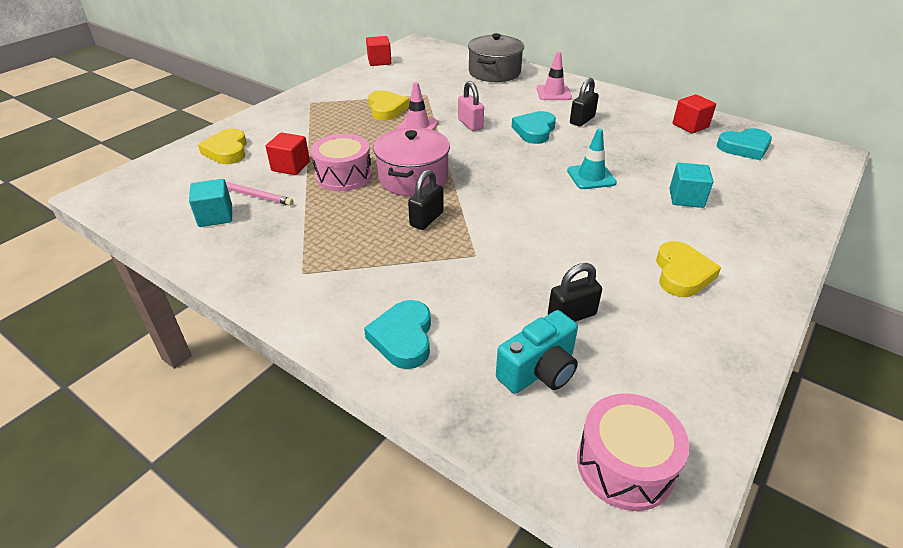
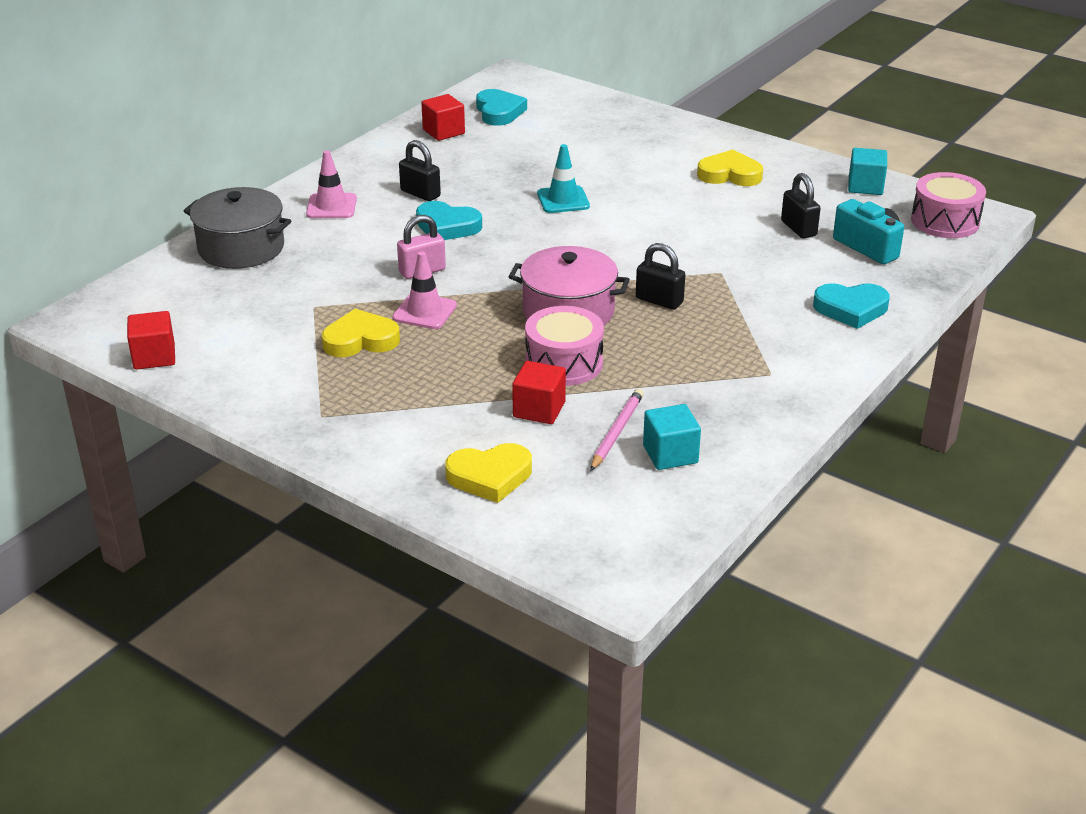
camera: 90 degrees left, 5 degrees down
turquoise cube [670,163,713,208] -> turquoise cube moved to [848,148,887,195]

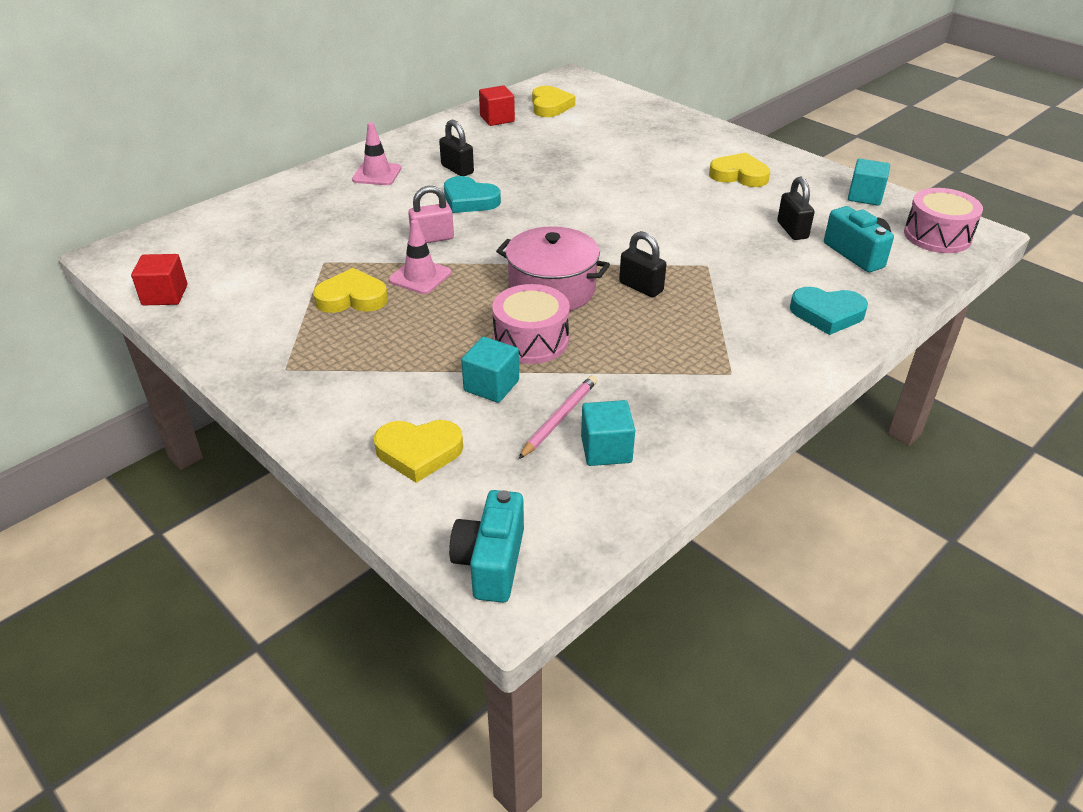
camera: 10 degrees right, 5 degrees up
grey pot [183,187,291,269] -> none
turquoise heart [476,89,527,126] -> yellow heart [532,86,575,117]
red cube [512,361,566,424] -> turquoise cube [461,337,519,403]
turquoise traffic cone [537,144,590,213] -> none
none -> turquoise camera [449,490,524,603]

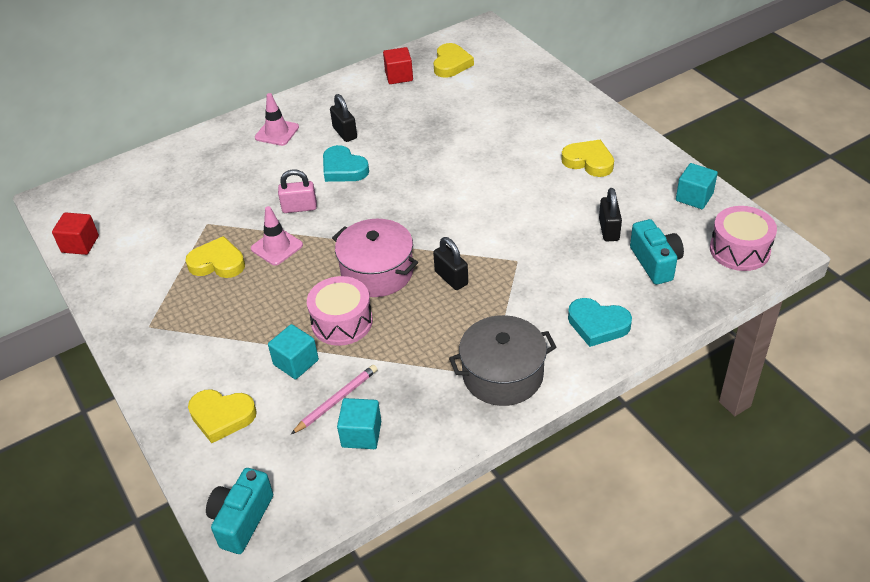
camera: 15 degrees right, 5 degrees up
none -> grey pot [449,315,556,406]

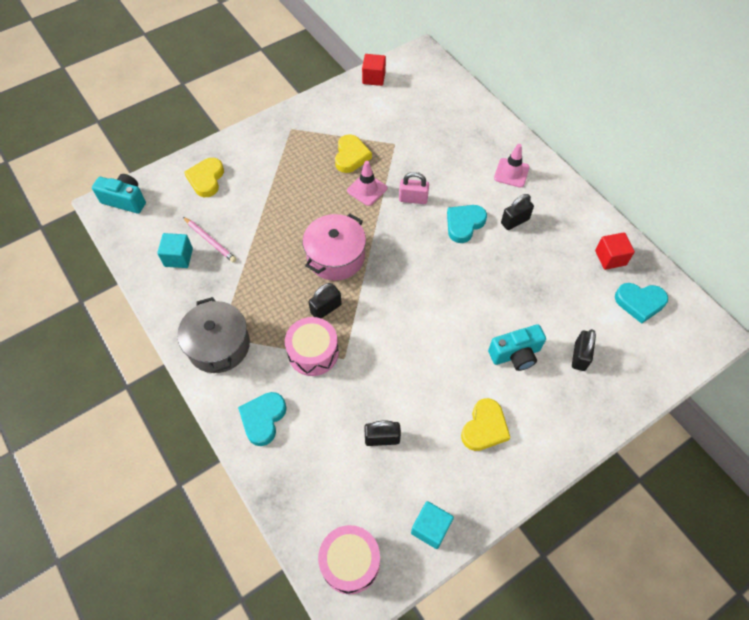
camera: 85 degrees right, 15 degrees up
turquoise cube [268,324,319,379] -> none
pink padlock [278,169,317,213] -> pink padlock turned 75 degrees counterclockwise [399,172,429,204]
pink drum [307,276,373,346] -> pink drum moved to [285,317,339,376]
yellow heart [433,43,474,78] -> turquoise heart [615,283,668,324]
turquoise camera [630,219,684,285] -> turquoise camera moved to [488,324,546,371]
none -> black padlock [572,329,596,371]

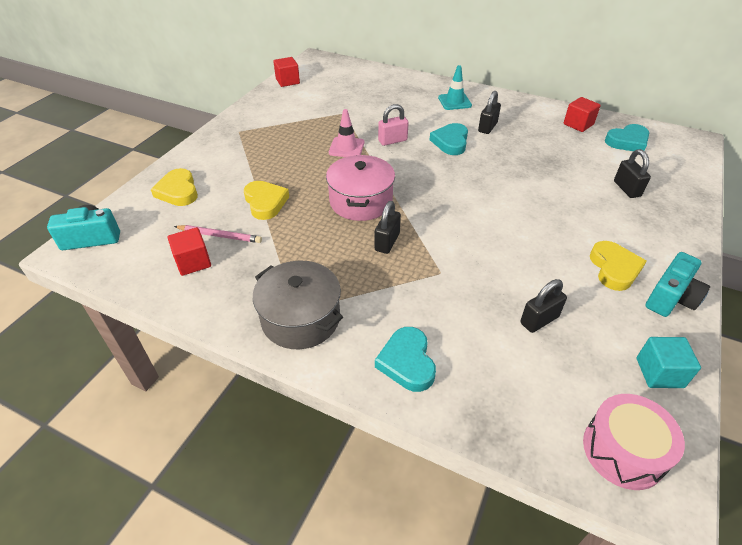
camera: 30 degrees left, 15 degrees down
turquoise cube [157,233,193,268] -> red cube [168,227,211,276]
pink drum [285,317,339,376] -> none
yellow heart [335,134,372,173] -> yellow heart moved to [244,181,289,220]
turquoise camera [488,324,546,371] -> turquoise camera moved to [645,252,710,317]
pink traffic cone [494,144,530,188] -> turquoise traffic cone [438,65,472,110]

